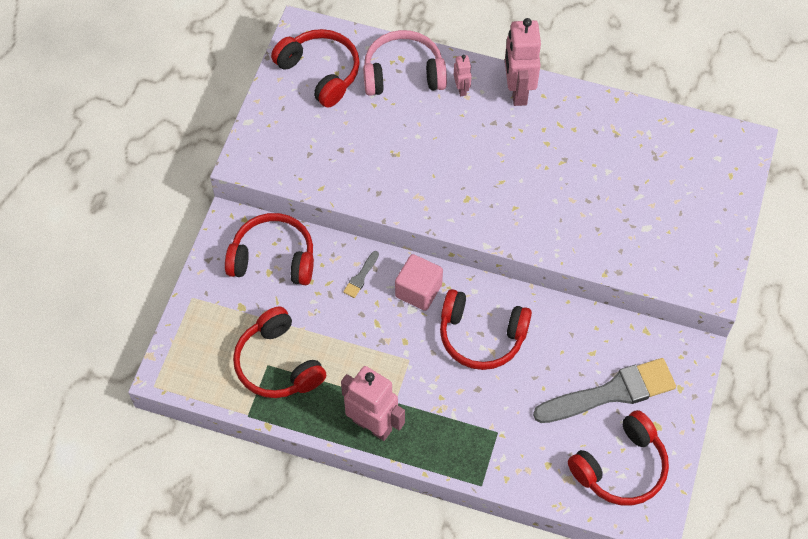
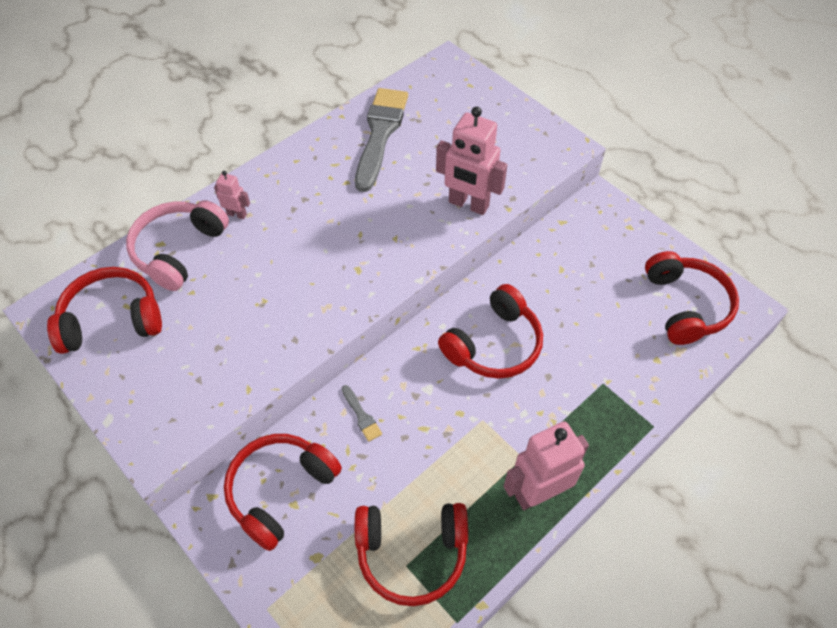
camera: 60 degrees left, 5 degrees down
pink cube [395,254,443,311] -> none
pink robot [505,18,541,106] -> pink robot moved to [436,106,507,215]
grey brush [533,358,676,423] -> grey brush moved to [355,88,408,192]

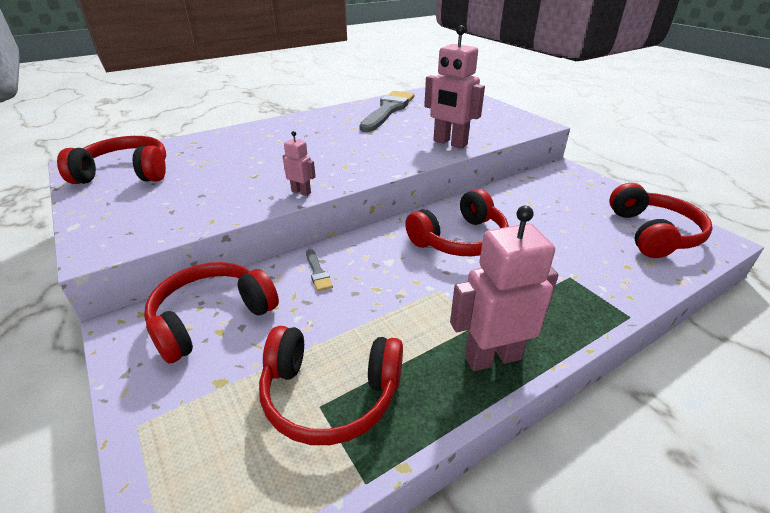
camera: 10 degrees right, 20 degrees down
pink headphones [126,200,229,291] -> none
pink robot [214,171,250,219] -> pink robot moved to [283,131,316,196]

